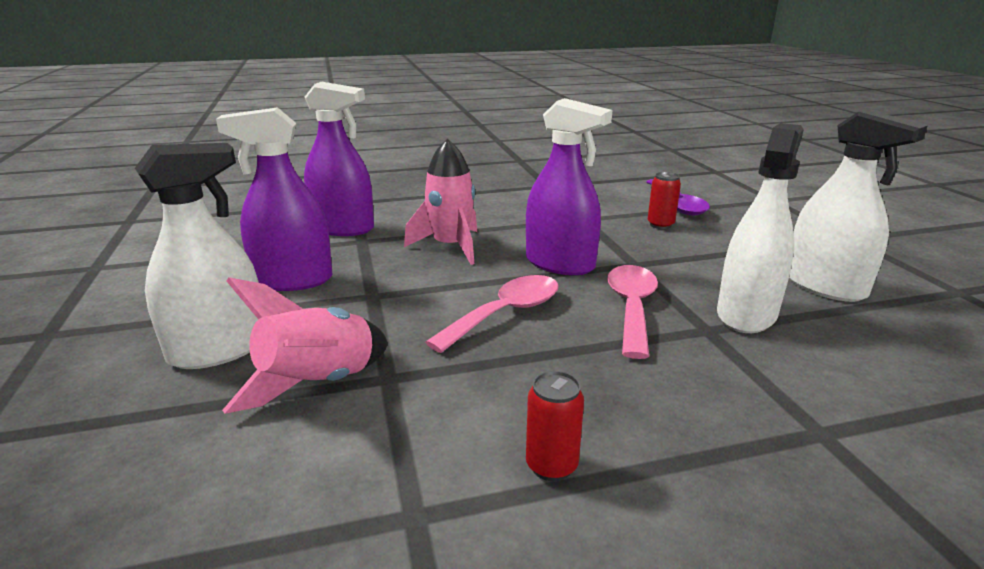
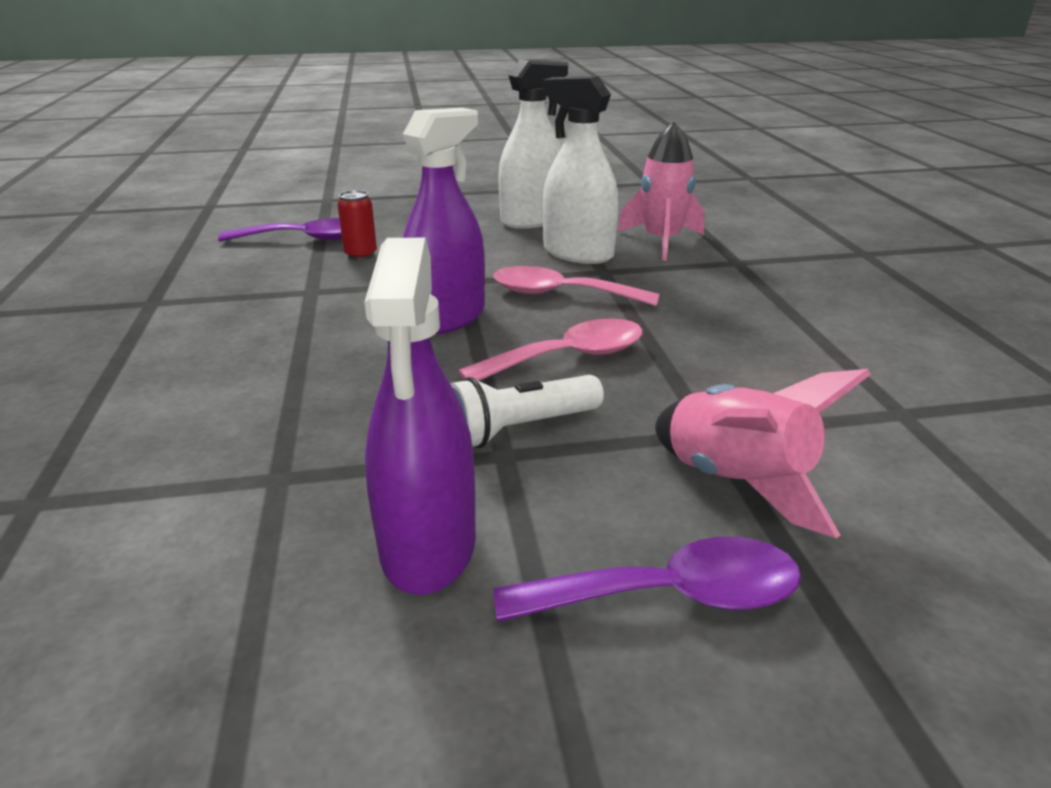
camera: 85 degrees left, 5 degrees up
white spray bottle [135,143,259,369] -> purple spoon [493,537,801,622]
purple spray bottle [304,82,374,236] -> none
pink rocket [404,139,477,265] -> pink rocket moved to [617,122,704,261]
pink spoon [425,275,559,353] -> pink spoon turned 105 degrees clockwise [458,318,643,381]
red can [526,371,584,481] -> none
none -> white flashlight [450,375,604,448]

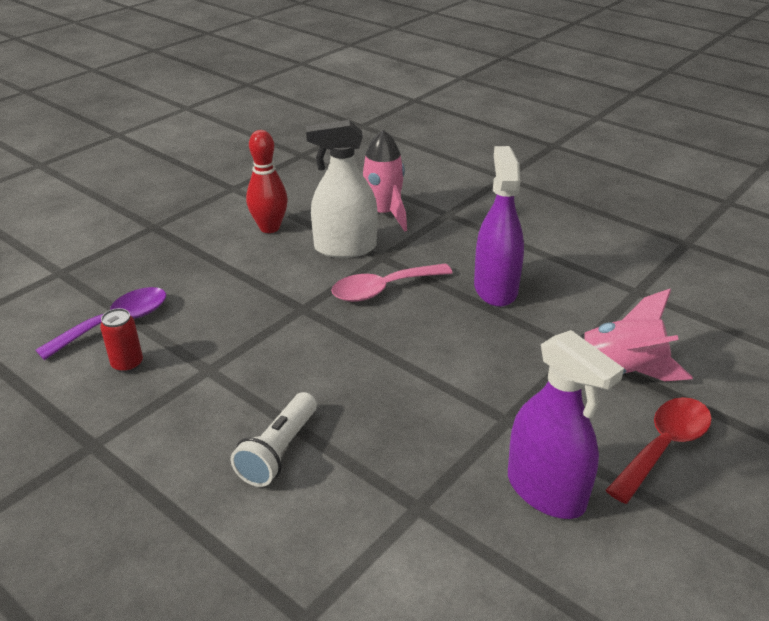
camera: 40 degrees left, 5 degrees up
red can [337,190,377,260] -> red can moved to [100,308,143,373]
purple spray bottle [403,108,485,335] -> purple spray bottle moved to [474,146,524,307]
white flashlight [450,375,604,448] -> white flashlight moved to [231,392,317,487]
pink spoon [458,318,643,381] -> none
purple spoon [493,537,801,622] -> red spoon [606,397,712,504]
white spray bottle [499,59,568,229] -> red bowling pin [246,130,288,233]

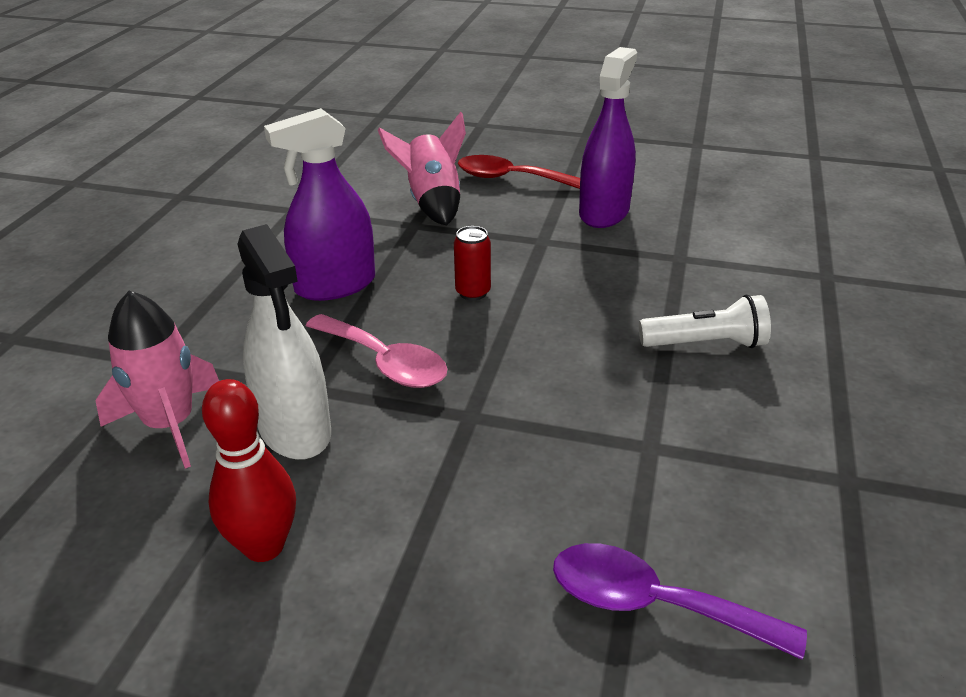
camera: 115 degrees left, 0 degrees up
red can [100,308,143,373] -> red can moved to [454,226,491,301]

